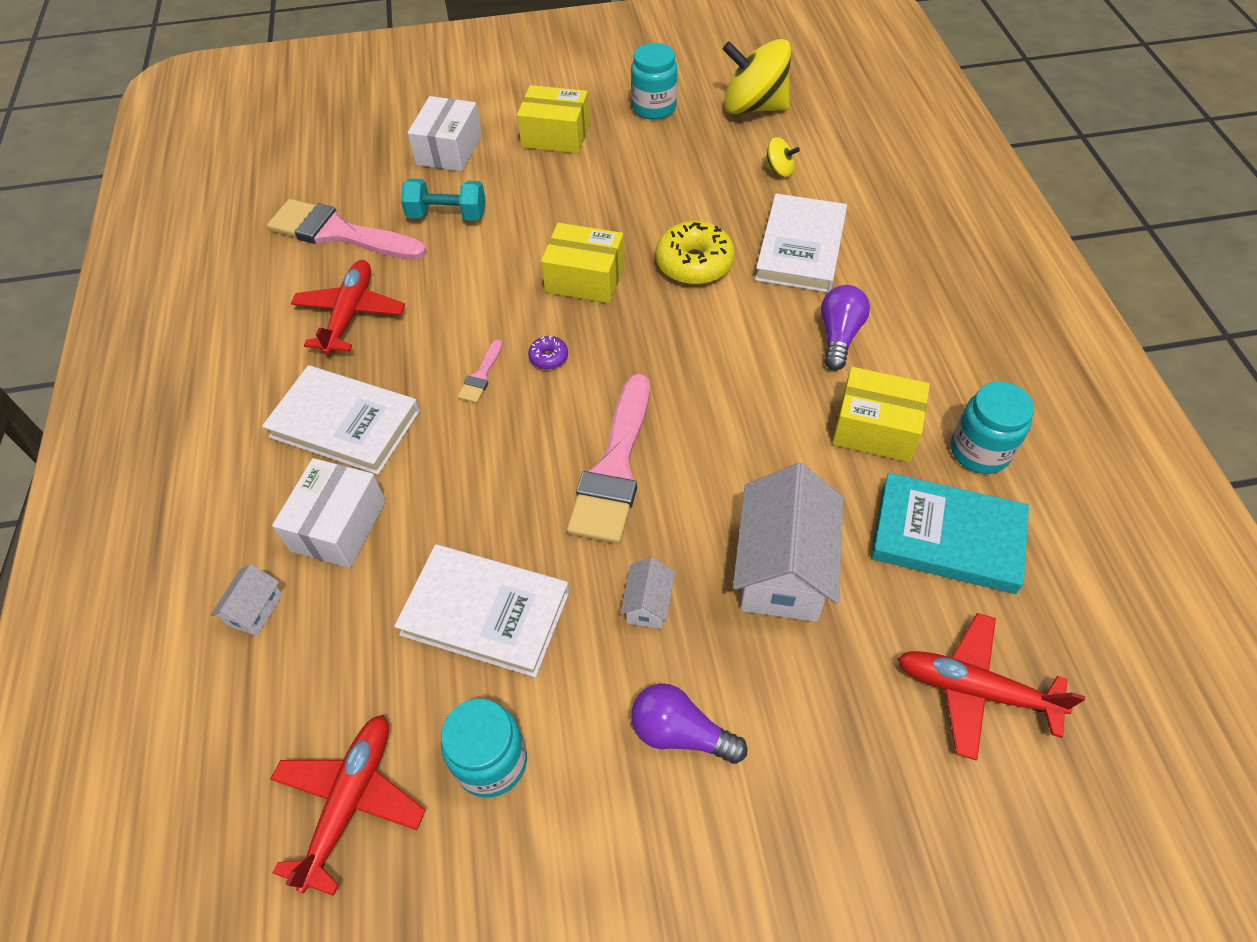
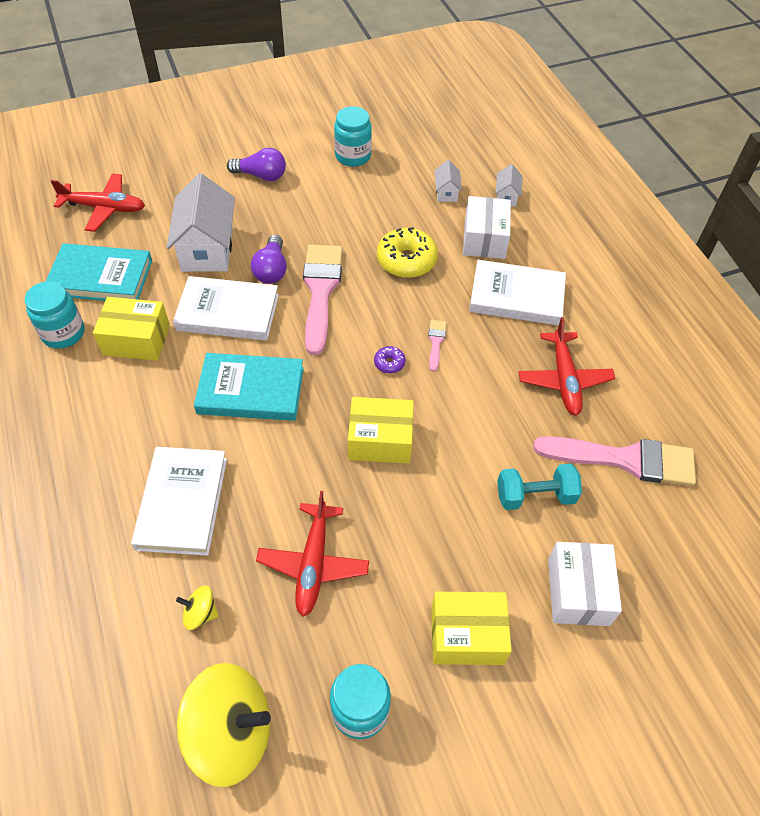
camera: 165 degrees right, 0 degrees up
red plane [270,715,425,896] -> red plane moved to [256,491,369,617]
white book [394,544,570,677] -> white book moved to [173,276,279,341]
white house [620,557,675,629] -> white house moved to [435,160,462,202]
yellow donut [656,221,735,285] -> yellow donut moved to [377,227,438,278]
purple light bulb [821,285,870,370] -> purple light bulb moved to [251,235,287,284]
none -> turquoise book [194,353,304,421]

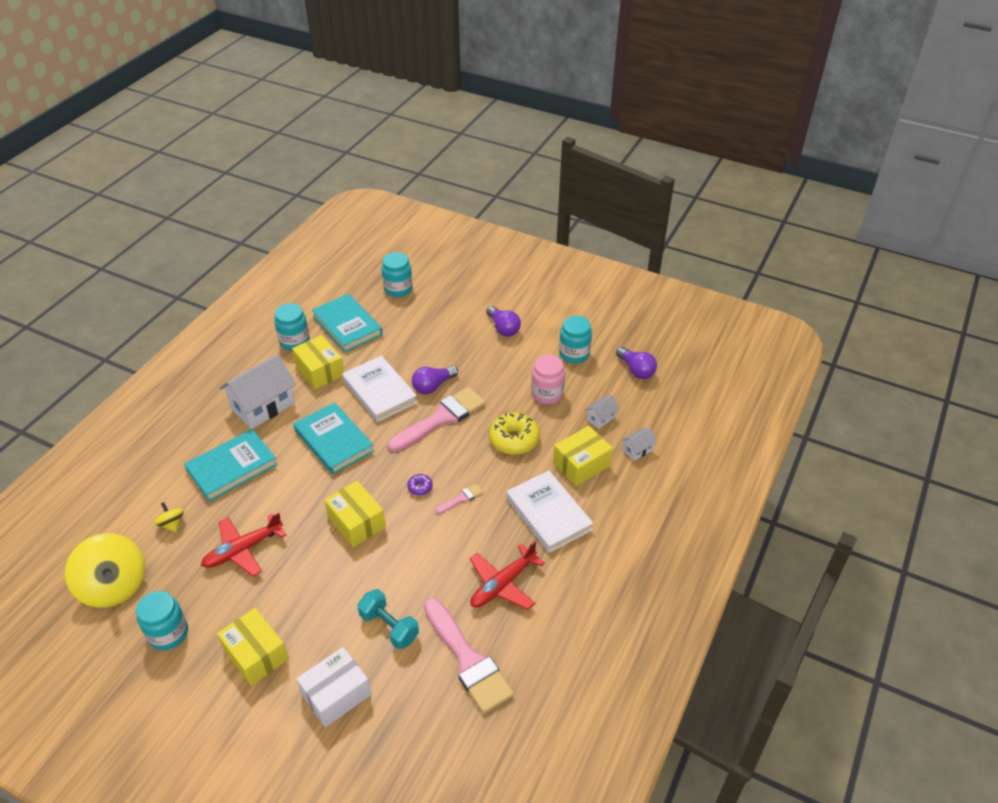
camera: 50 degrees right, 10 degrees down
red plane [51,173,145,232] -> turquoise jar [382,252,413,297]
white book [131,447,227,556] -> turquoise book [184,429,278,502]
white house [167,173,235,272] -> white house moved to [220,354,296,429]
white box [463,196,511,259] -> yellow box [553,426,613,486]
none -> pink jar [531,355,565,404]
none -> purple light bulb [616,347,657,379]

